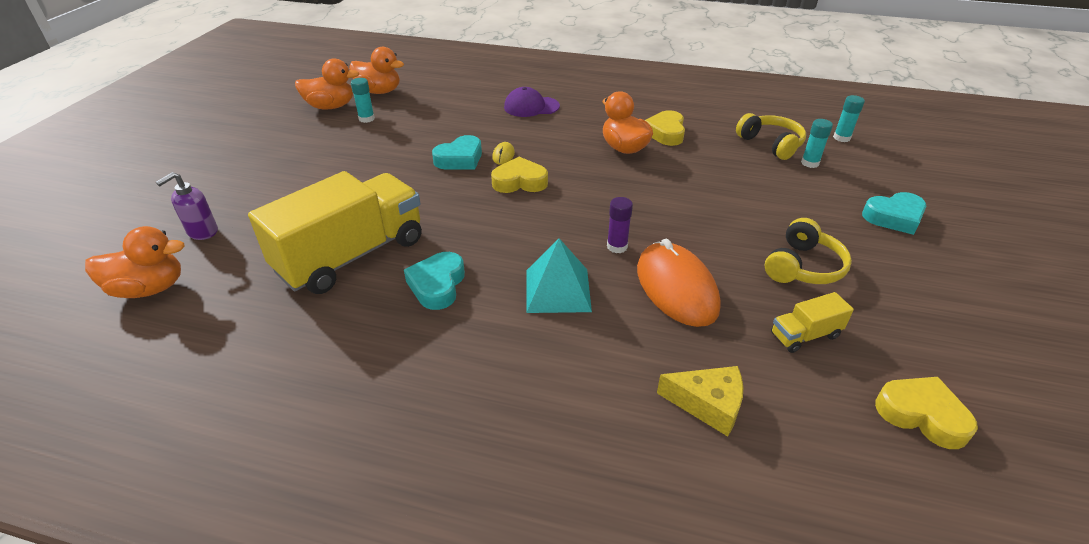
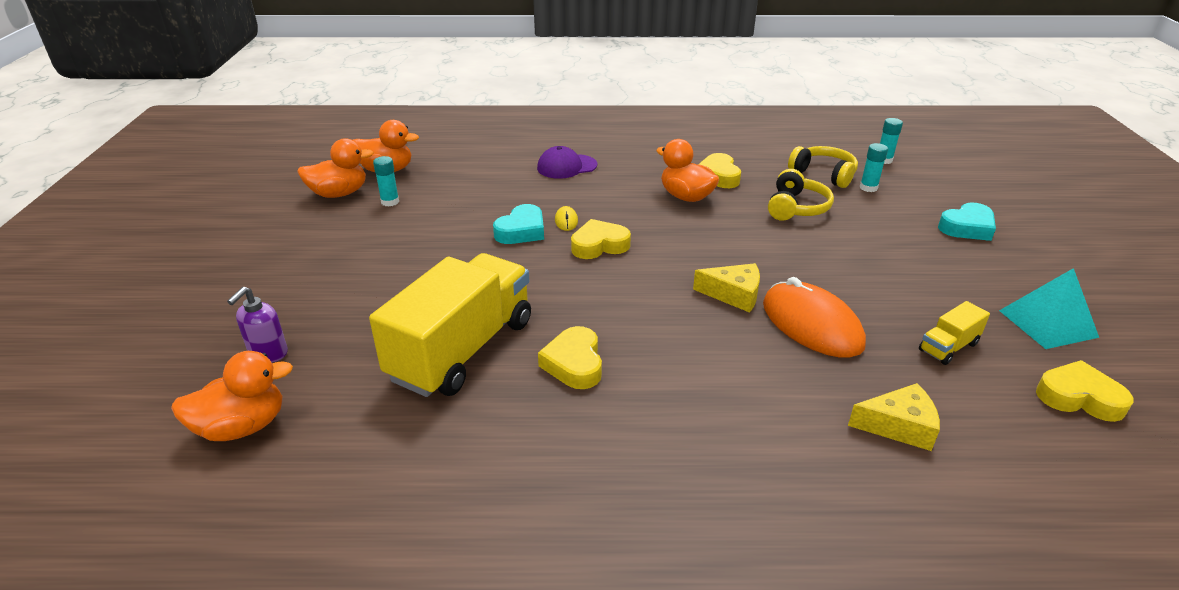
camera: 15 degrees left, 5 degrees down
turquoise heart [404,252,465,310] -> yellow heart [538,326,602,389]
turquoise pyramid [526,238,592,313] -> turquoise pyramid moved to [999,268,1099,349]
purple glue stick [607,197,633,253] -> yellow cheese [693,263,760,313]
yellow headphones [765,218,852,284] -> yellow headphones moved to [768,169,834,221]

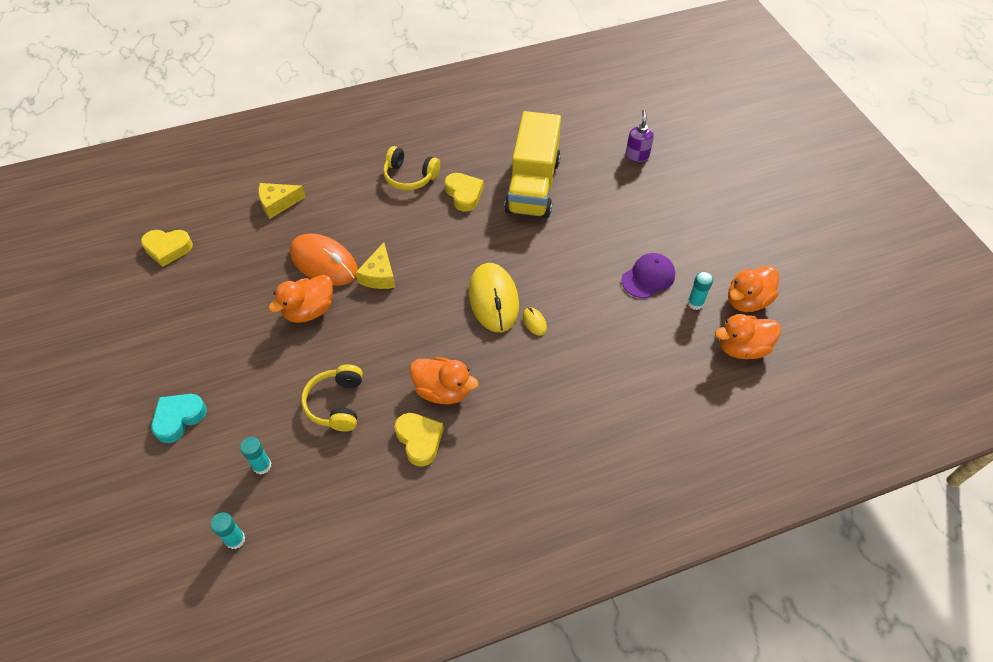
camera: 160 degrees right, 20 degrees up
orange duck [171,351,293,441] -> orange duck moved to [268,275,333,323]
turquoise heart [493,204,544,244] -> none
purple cap [537,146,597,179] -> purple cap moved to [621,253,675,298]
yellow heart [571,219,631,259] -> yellow mouse [469,263,519,332]
yellow cheese [693,263,760,313] -> yellow cheese turned 75 degrees counterclockwise [356,242,395,289]
yellow headphones [788,146,858,188] -> yellow headphones moved to [383,146,440,190]
yellow truck [919,301,990,365] -> none
turquoise pyramid [999,268,1099,349] -> none

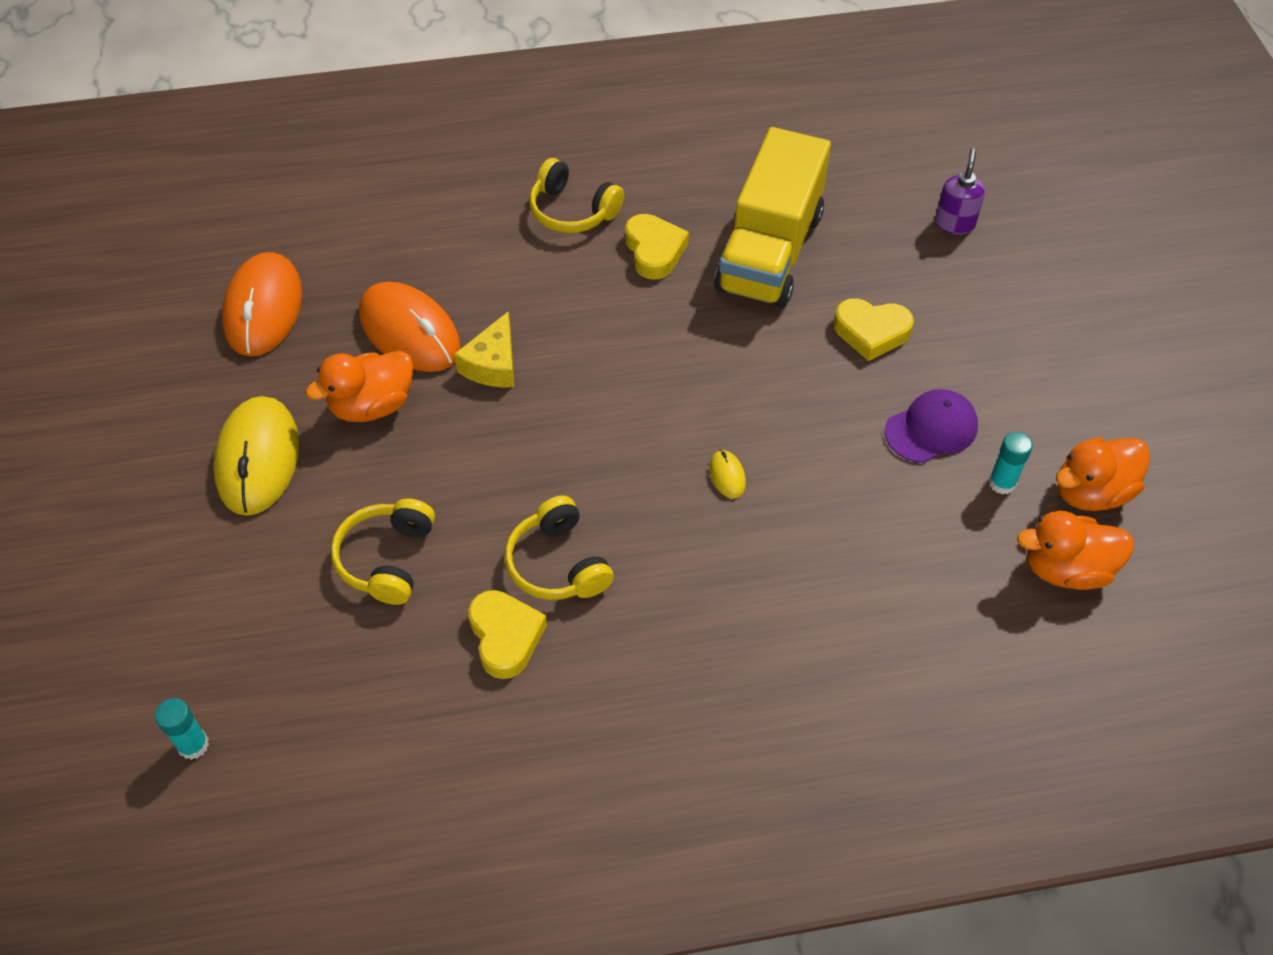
camera: 10 degrees right, 0 degrees up
yellow heart [141,230,193,267] -> yellow heart moved to [833,298,914,361]
turquoise heart [151,394,207,443] -> none
turquoise glue stick [240,437,272,475] -> none
yellow cheese [258,183,306,219] -> none
orange duck [410,357,479,404] -> yellow headphones [505,495,614,600]
yellow mouse [469,263,519,332] -> yellow mouse moved to [213,396,299,516]
none -> orange mouse [222,252,302,356]

